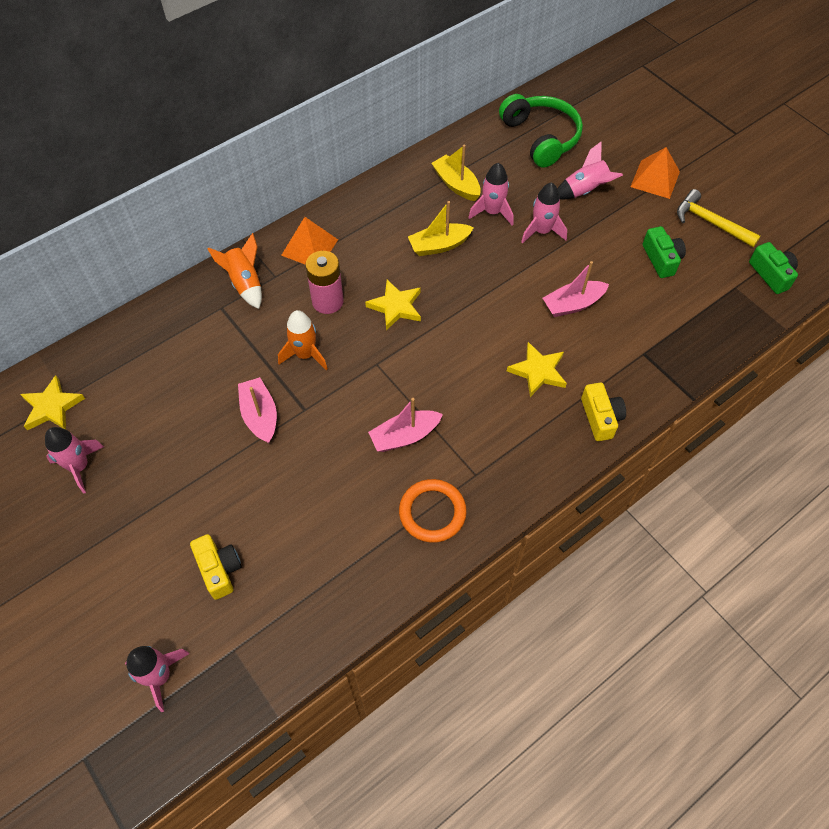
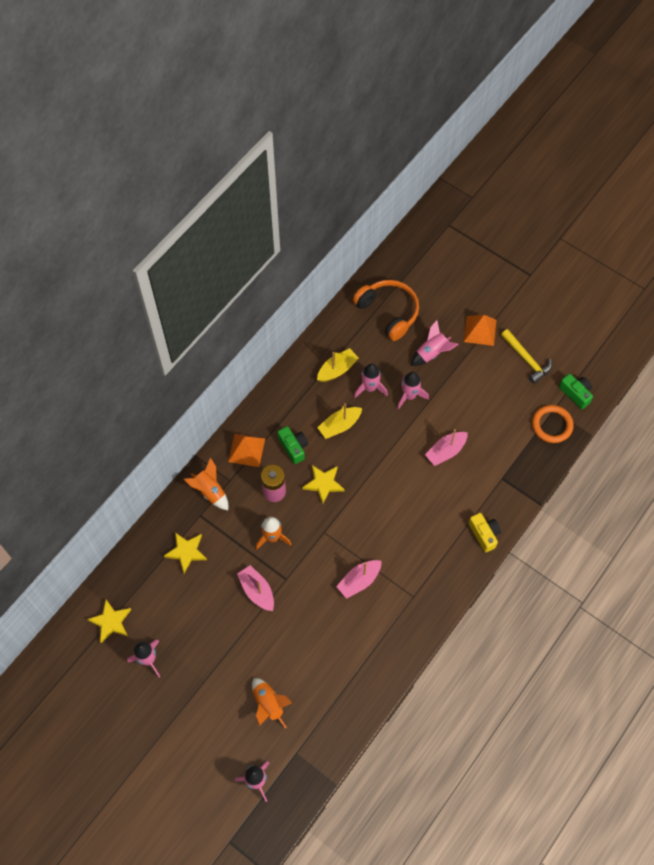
camera: 15 degrees left, 5 degrees up
yellow camera [190,534,242,600] -> orange rocket [252,678,292,728]
orange ring [399,479,467,543] -> orange ring moved to [532,405,574,443]
yellow boat [431,145,481,201] -> yellow boat turned 105 degrees clockwise [317,348,359,382]
green headphones [499,94,583,168] -> orange headphones [353,280,419,341]
yellow star [507,342,567,397] -> yellow star moved to [164,532,207,573]
green camera [643,226,686,278] -> green camera moved to [277,426,308,464]
yellow hammer [677,189,761,247] -> yellow hammer turned 150 degrees counterclockwise [501,329,552,384]

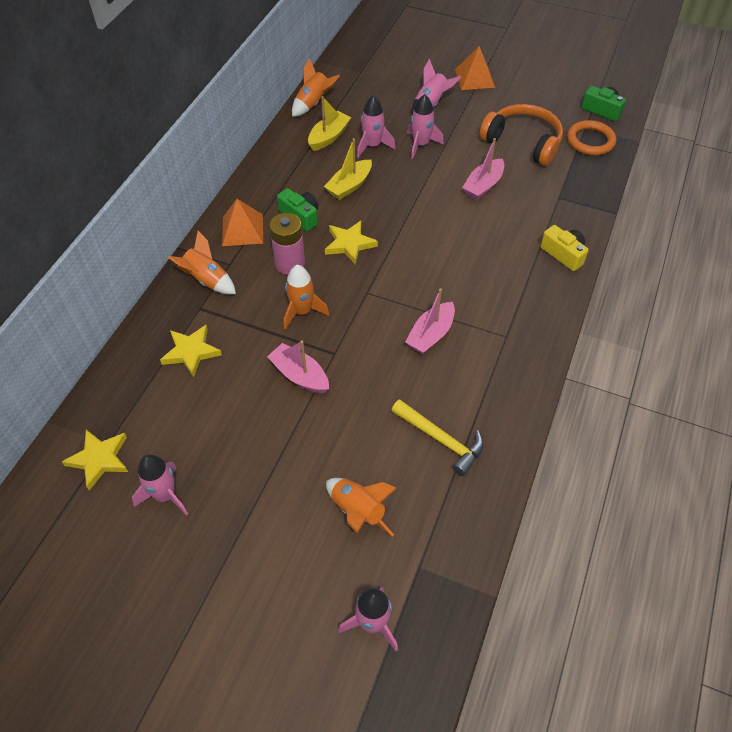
camera: 15 degrees left, 10 degrees down
orange headphones [353,280,419,341] -> orange headphones moved to [479,104,563,166]
yellow hammer [501,329,552,384] -> yellow hammer moved to [391,399,483,476]
none -> orange rocket [292,58,340,117]

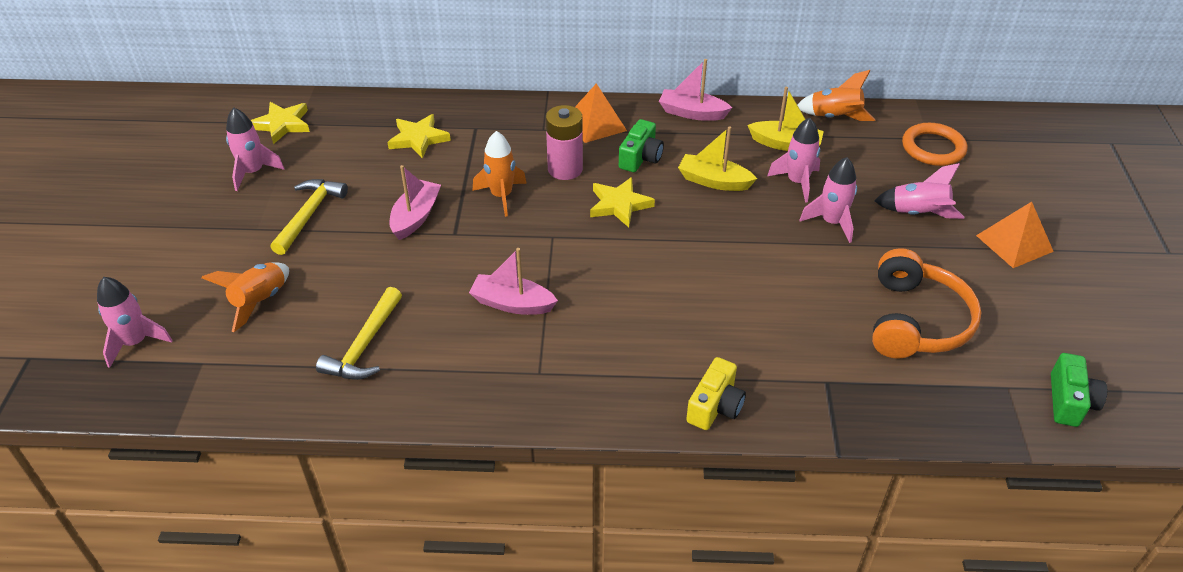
camera: 70 degrees right, 10 degrees down
orange rocket [167,231,236,294] -> none
pink boat [462,138,504,200] -> pink boat moved to [659,59,732,121]
orange ring [567,120,616,155] -> orange ring moved to [902,123,967,166]
none -> yellow hammer [270,179,348,255]

